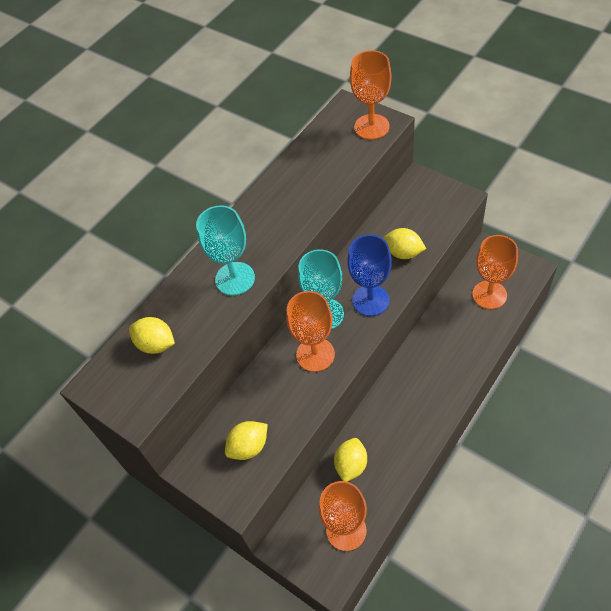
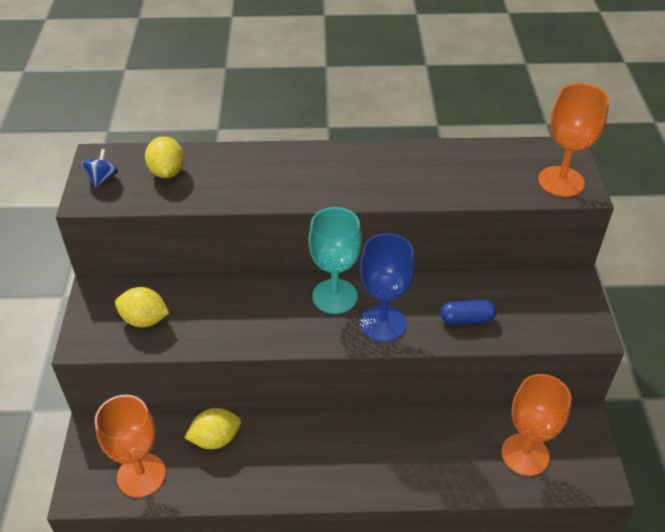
camera: 45 degrees right, 10 degrees down
turquoise goblet [196,205,255,296] -> none
orange goblet [286,291,335,372] -> none
yellow lemon [383,228,426,259] -> blue capsule [440,300,497,324]
none -> blue spinning top [81,149,118,187]

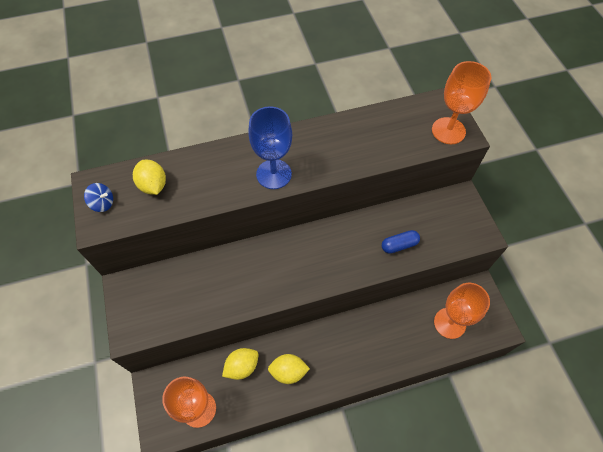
camera: 15 degrees left, 15 degrees up
blue spinning top [81,149,118,187] -> blue spinning top turned 105 degrees clockwise [84,183,113,212]
yellow lemon [115,287,169,327] -> yellow lemon moved to [268,354,310,384]
turquoise goblet [308,207,362,314] -> none
blue goblet [360,233,415,342] -> blue goblet moved to [248,106,292,189]

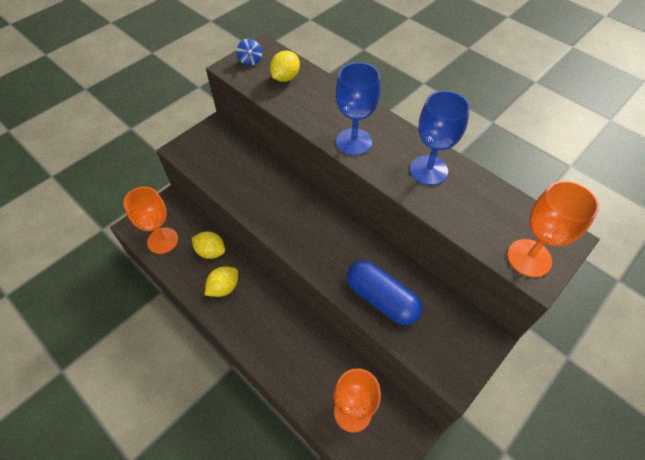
camera: 60 degrees right, 5 degrees down
yellow lemon [268,354,310,384] -> yellow lemon turned 75 degrees clockwise [205,266,238,297]
blue capsule [382,230,420,254] -> blue capsule [347,260,423,325], size x1.81
none -> blue goblet [410,91,470,185]

